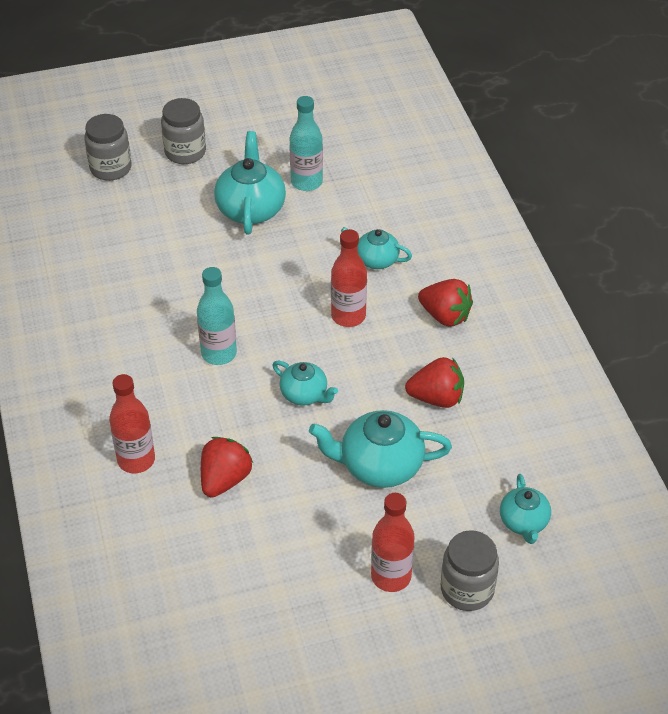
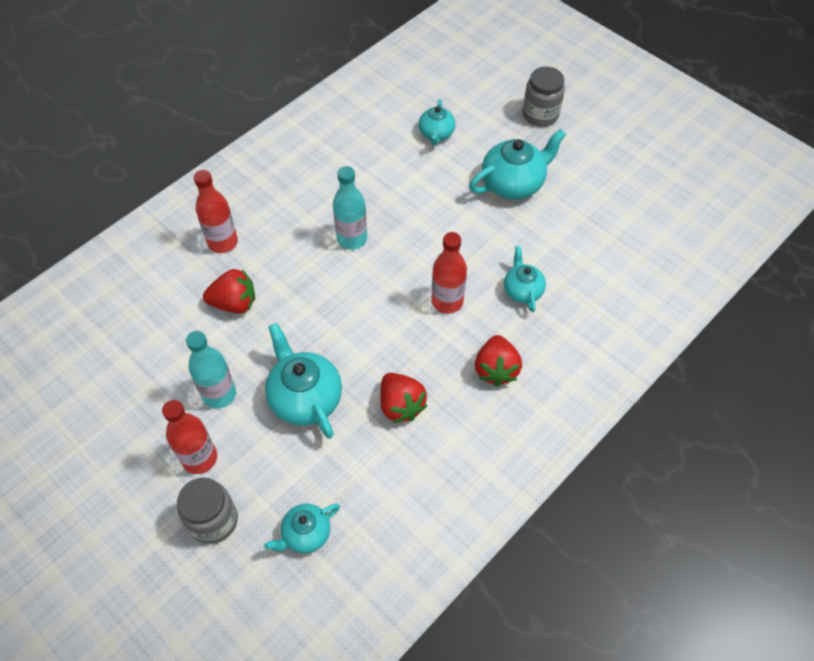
camera: 60 degrees right, 10 degrees up
grey jar [84,114,132,181] -> none
turquoise teapot [272,361,338,406] -> turquoise teapot moved to [419,99,456,145]
turquoise bottle [289,96,323,191] -> turquoise bottle moved to [186,331,236,408]

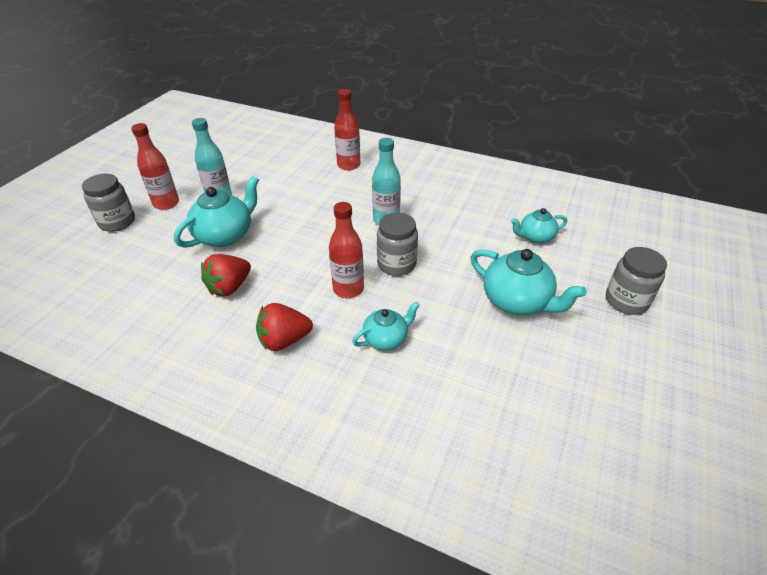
camera: 70 degrees right, 15 degrees down
red strawberry [203,269,255,313] -> none
turquoise teapot [264,504,340,553] -> none
none -> grey jar [377,213,418,276]

